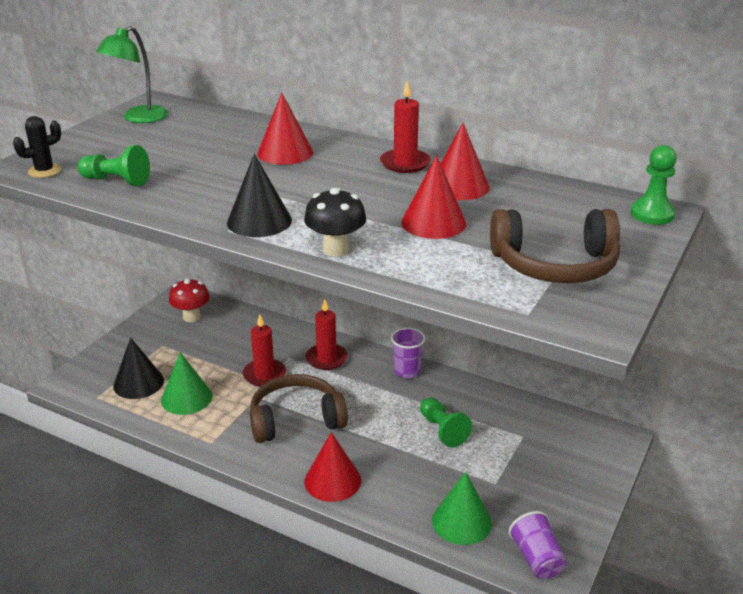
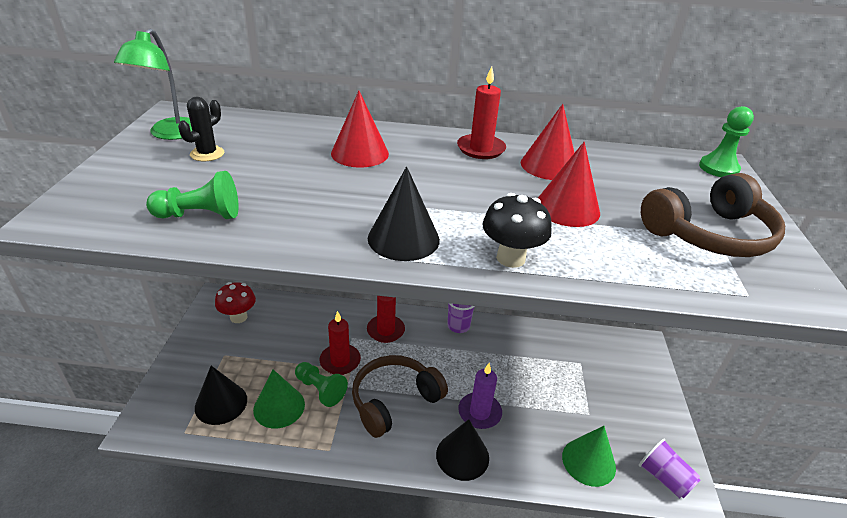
camera: 25 degrees left, 5 degrees up
black cactus [13,116,61,178] -> black cactus moved to [178,97,224,161]
red cone [304,432,361,502] -> black cone [436,419,489,481]
green pawn [420,398,472,447] -> green pawn moved to [295,362,348,407]
none -> purple candle [458,363,502,429]

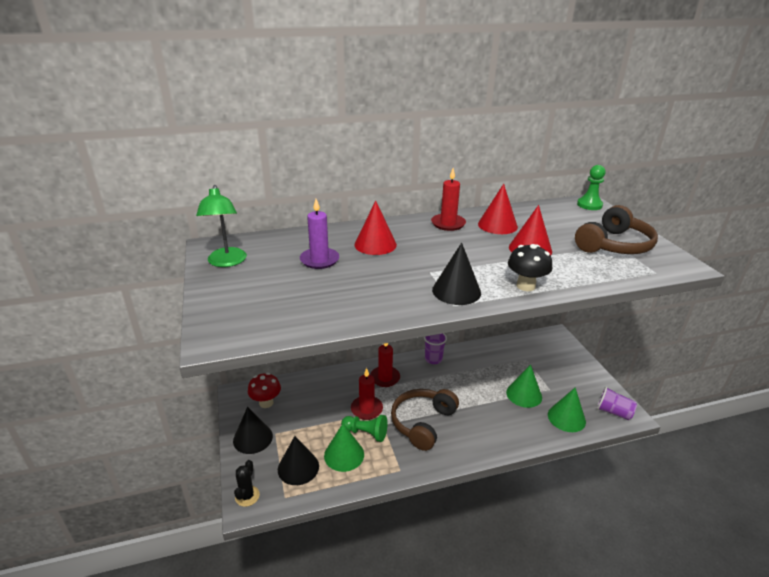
camera: 20 degrees left, 5 degrees down
green pawn [146,171,239,219] -> none
black cactus [178,97,224,161] -> black cactus moved to [234,460,260,507]
black cone [436,419,489,481] -> black cone moved to [233,407,273,454]
purple candle [458,363,502,429] -> purple candle moved to [300,199,339,269]
none -> green cone [506,365,542,408]

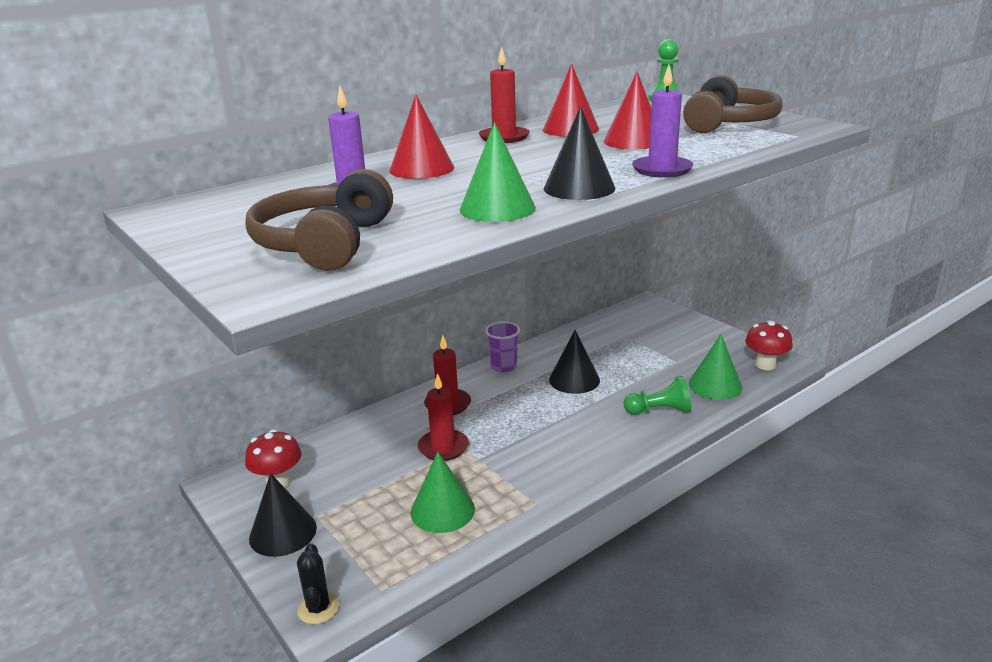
camera: 20 degrees left, 5 degrees down
green lamp [196,185,247,267] -> none
black cone [278,436,319,485] -> black cone moved to [549,330,600,394]
green pawn [341,415,387,442] -> green pawn moved to [624,376,691,415]
brown headphones [391,389,459,451] -> brown headphones moved to [246,169,393,271]
green cone [506,365,542,408] -> green cone moved to [460,122,536,222]
black mushroom [508,244,552,291] -> purple candle [632,65,693,178]
purple cup [596,386,637,420] -> red mushroom [745,321,793,370]

